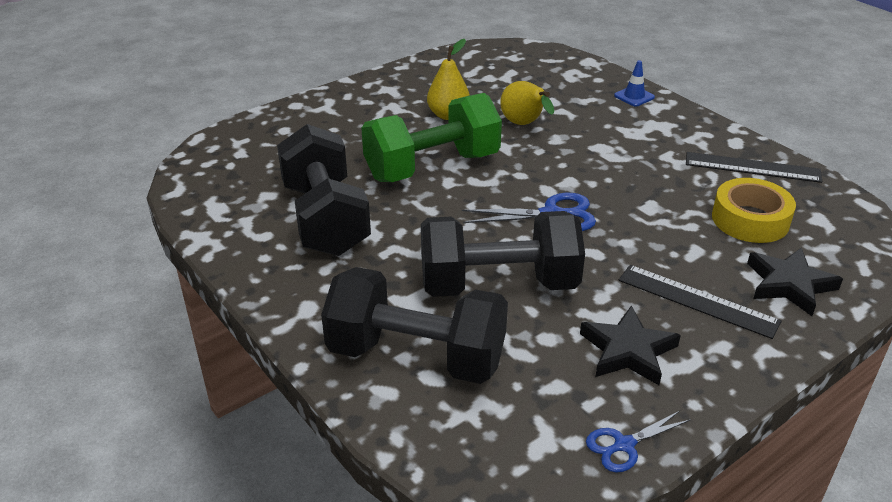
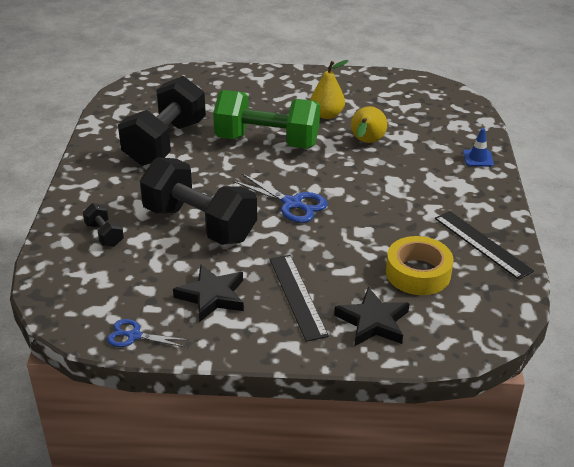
camera: 40 degrees right, 0 degrees up
black dumbbell [321,267,508,384] -> black dumbbell [83,203,124,247], size x0.43

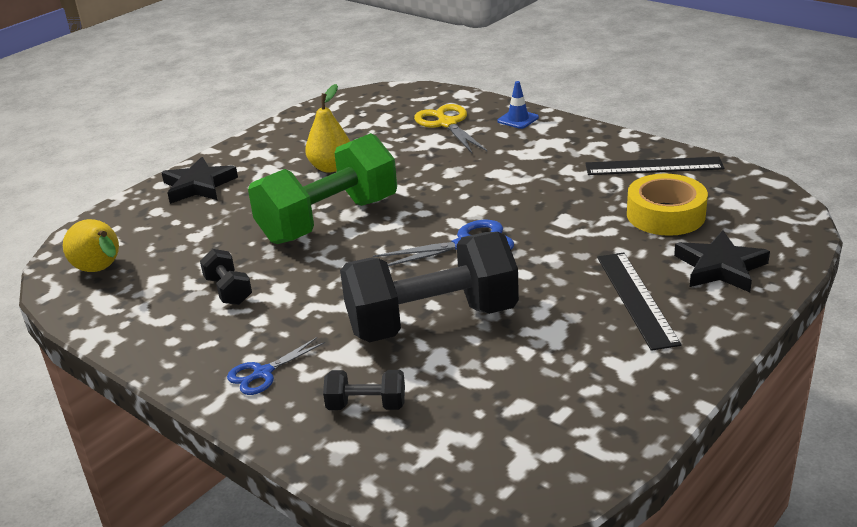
camera: 50 degrees left, 5 degrees down
blue scissors [107,319,188,347] -> blue scissors moved to [227,337,325,395]
black dumbbell [118,76,206,166] -> black dumbbell [200,249,252,305], size x0.43
black star [173,265,244,322] -> black star moved to [161,157,238,204]
black ruler [270,255,329,342] -> black ruler turned 60 degrees clockwise [597,252,681,351]
yellow pear [351,106,387,143] -> yellow pear moved to [63,219,119,272]
none -> yellow scissors [414,104,488,153]

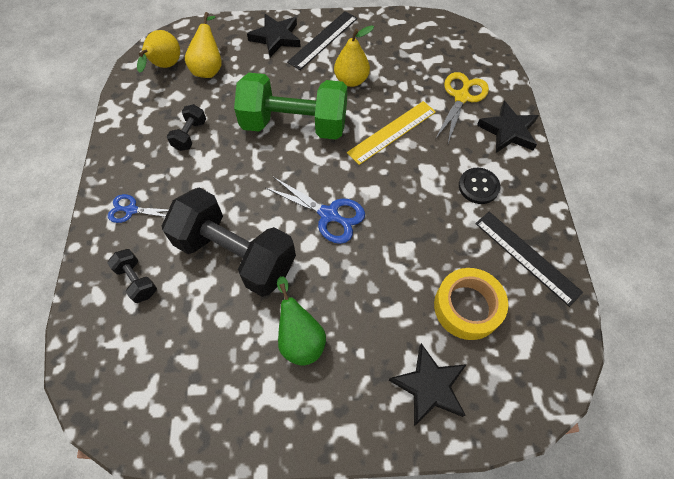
camera: 45 degrees right, 30 degrees up
blue traffic cone [497,81,539,129] -> black star [477,101,539,153]
black ruler [597,252,681,351] -> black ruler moved to [287,11,358,70]
none -> yellow pear [185,12,222,78]
none -> green pear [277,276,326,366]
none -> yellow ruler [347,101,436,165]
none -> black button [459,168,500,204]

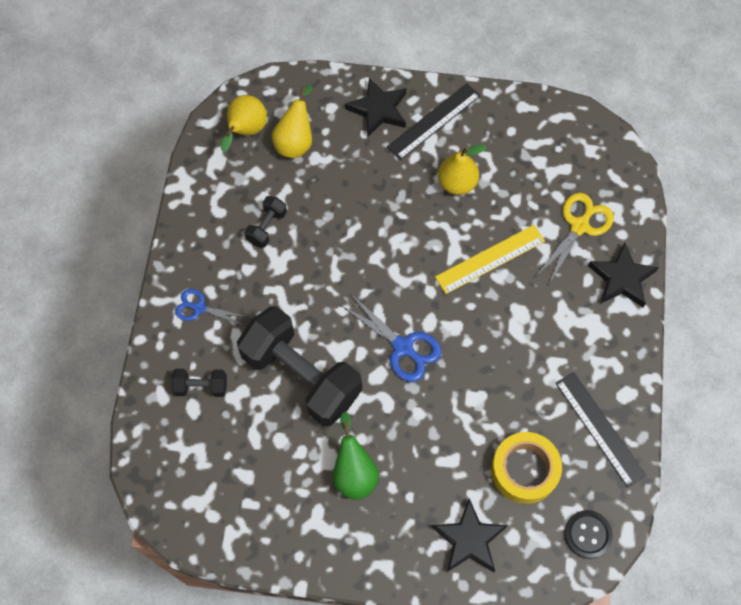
camera: 10 degrees right, 5 degrees up
black dumbbell [107,249,157,303] -> black dumbbell turned 60 degrees counterclockwise [171,369,227,397]
green dumbbell [234,73,347,140] -> none
black button [459,168,500,204] -> black button moved to [564,510,613,559]

